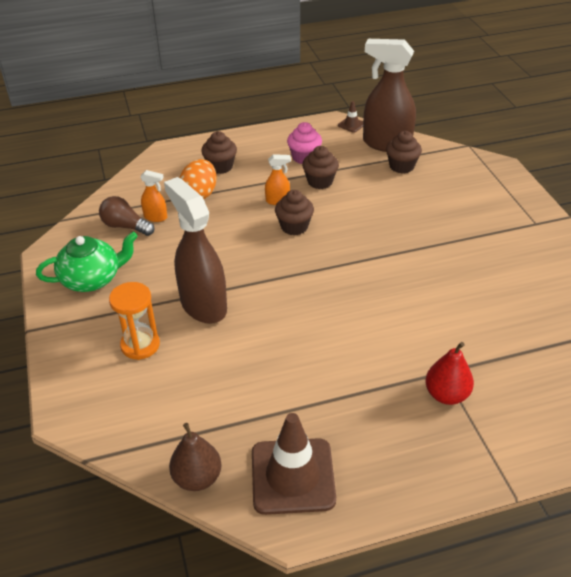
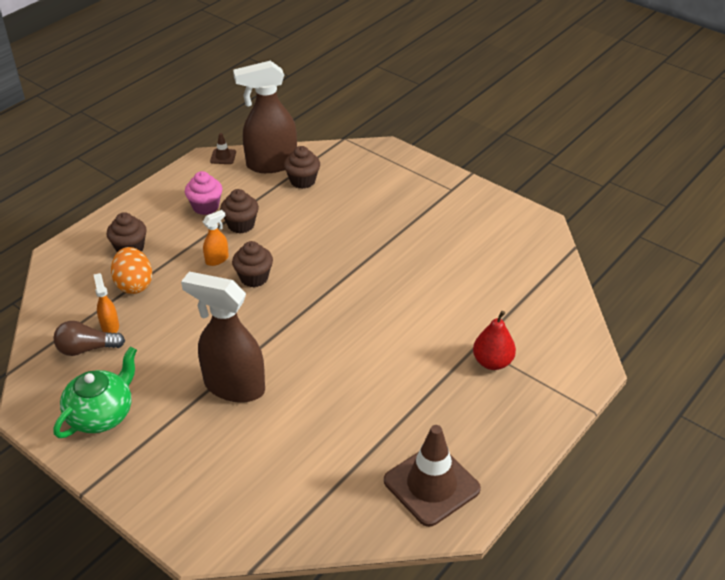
camera: 35 degrees left, 0 degrees up
orange hourglass [109,282,160,360] -> none
orange spray bottle [140,170,167,222] -> orange spray bottle turned 90 degrees counterclockwise [94,273,119,333]
brown pear [169,423,221,491] -> none

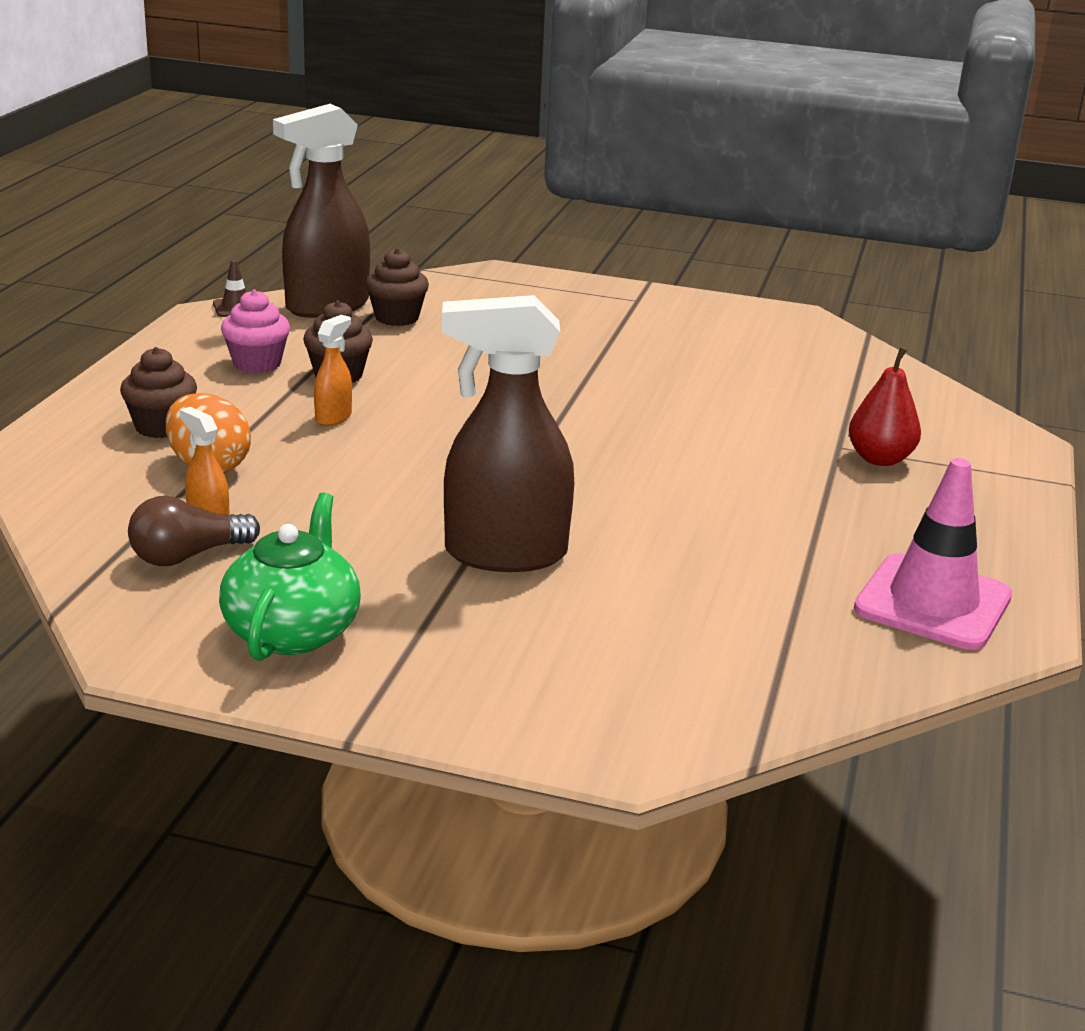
camera: 25 degrees left, 15 degrees down
brown cupcake [232,241,273,287] -> none
brown traffic cone [384,425,481,527] -> pink traffic cone [854,458,1012,650]

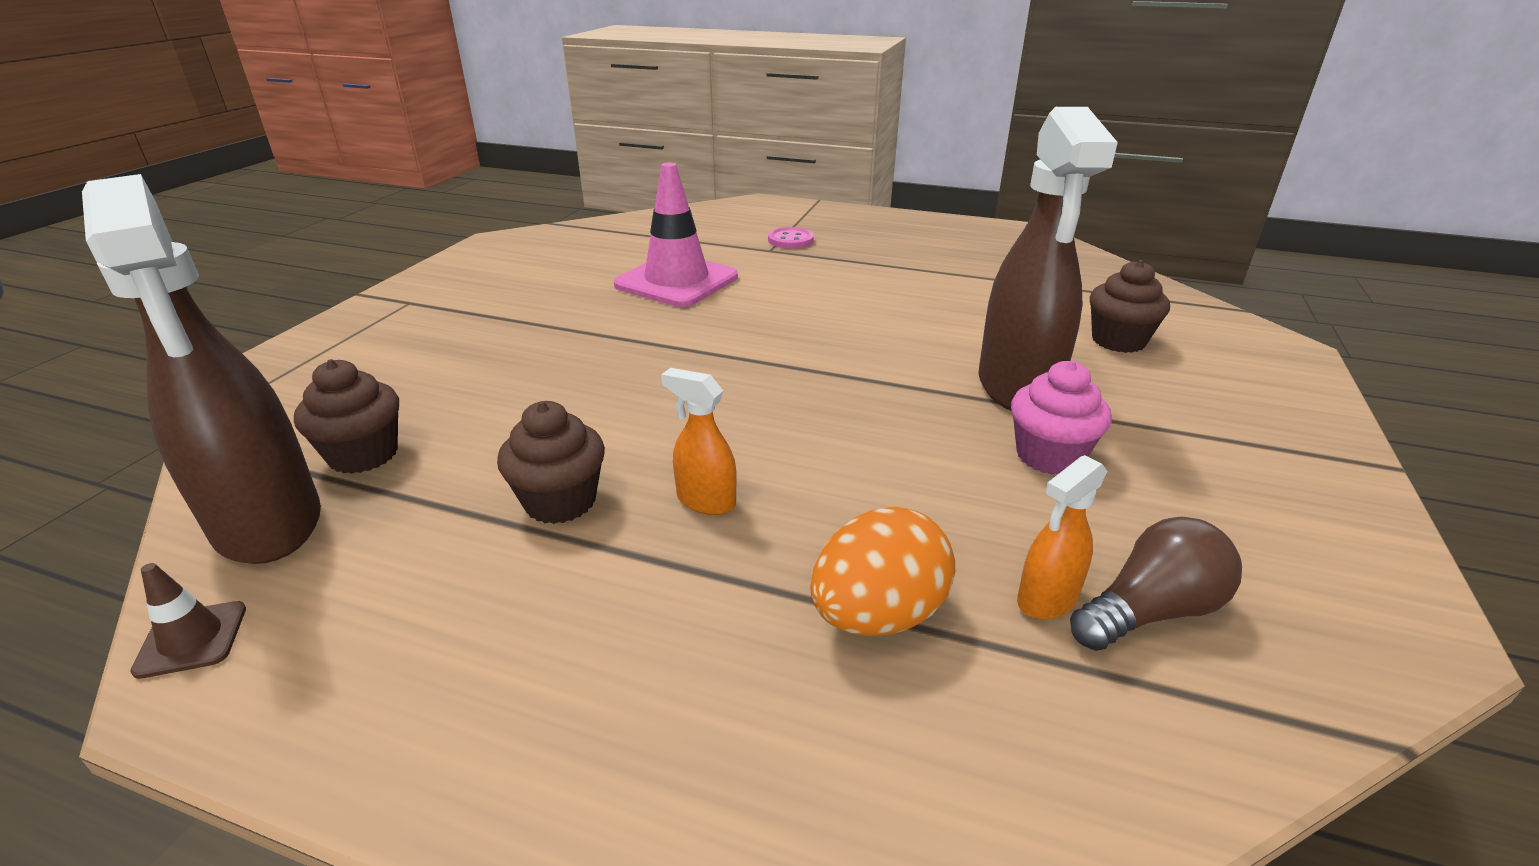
camera: 85 degrees left, 5 degrees up
brown cupcake [120,347,197,438] -> brown cupcake moved to [1090,260,1170,353]
brown light bulb [128,496,260,566] -> brown light bulb turned 90 degrees counterclockwise [1070,516,1242,651]
green teapot [219,492,361,661] -> none
pink cupcake [221,289,290,373] -> pink cupcake moved to [1011,360,1112,475]
red pear [849,347,921,466] -> pink button [768,227,814,249]
pink traffic cone [854,458,1012,650] -> pink traffic cone moved to [614,163,738,307]

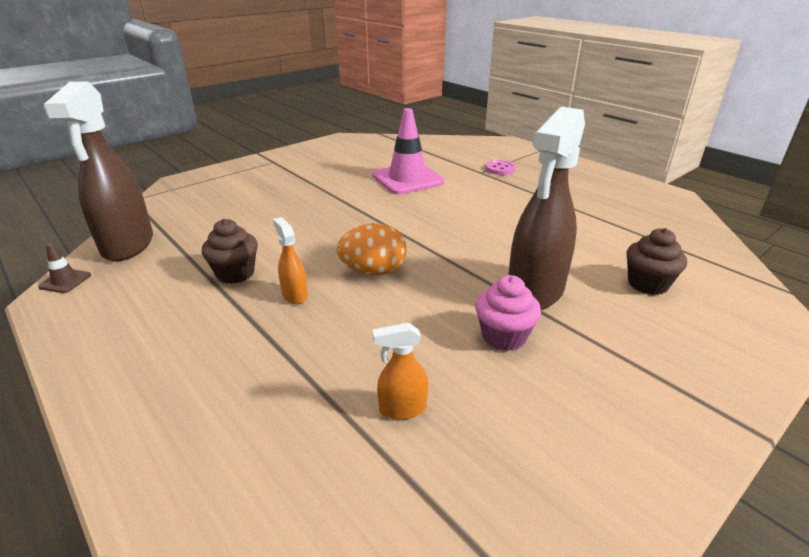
camera: 30 degrees right, 0 degrees up
brown cupcake [294,359,399,474] -> none
orange egg [810,507,955,636] -> orange egg moved to [337,223,406,275]
brown light bulb [1070,516,1242,651] -> none

